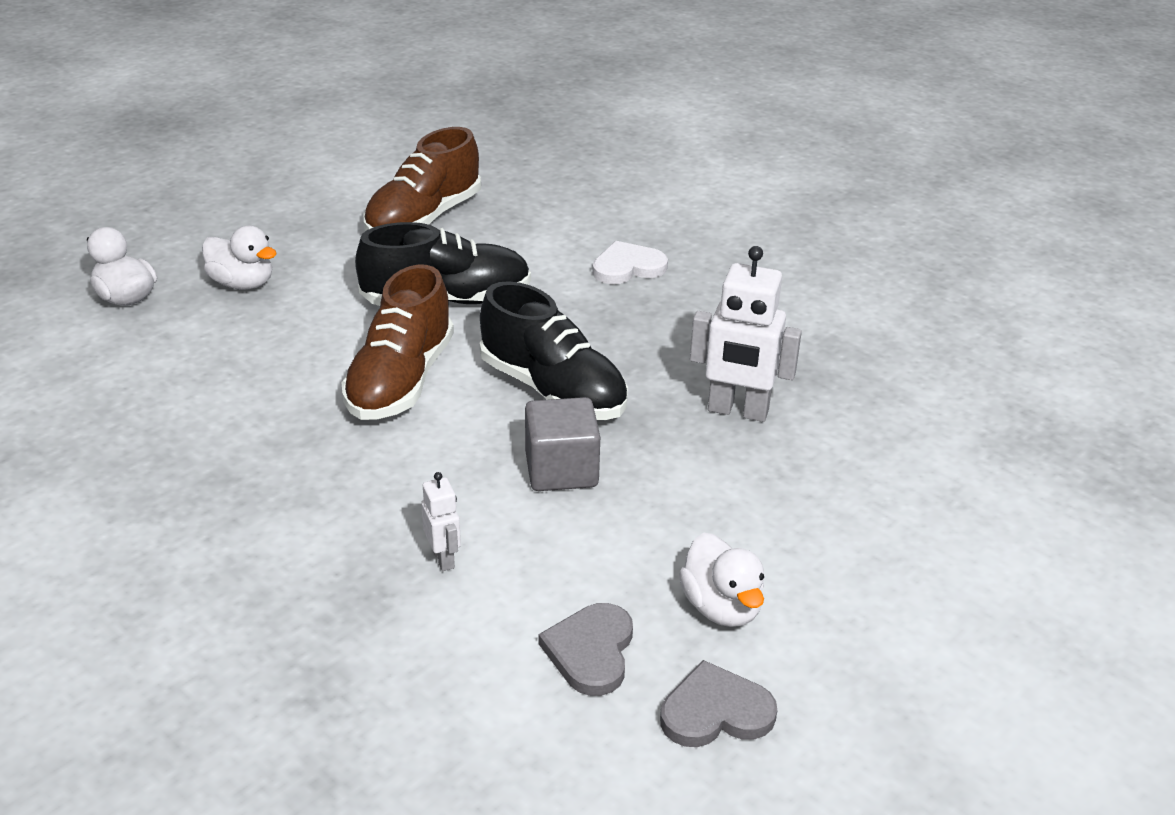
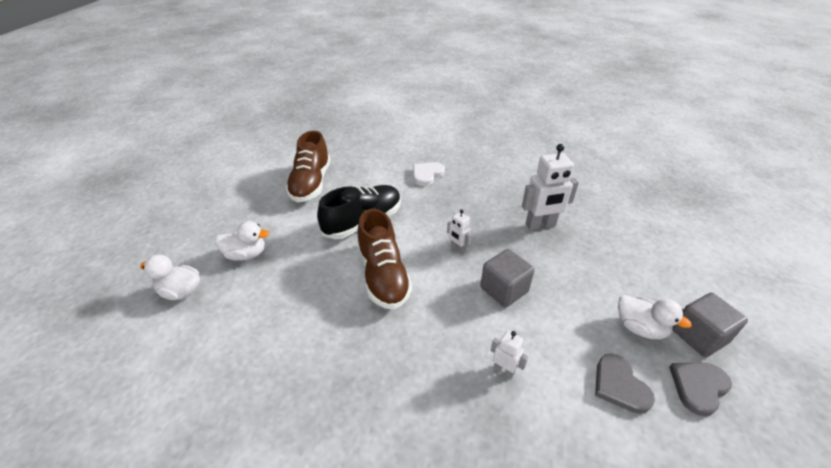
camera: 30 degrees left, 5 degrees up
black shoe [480,281,628,420] -> white robot [447,209,471,254]
none -> grey cube [673,292,748,357]

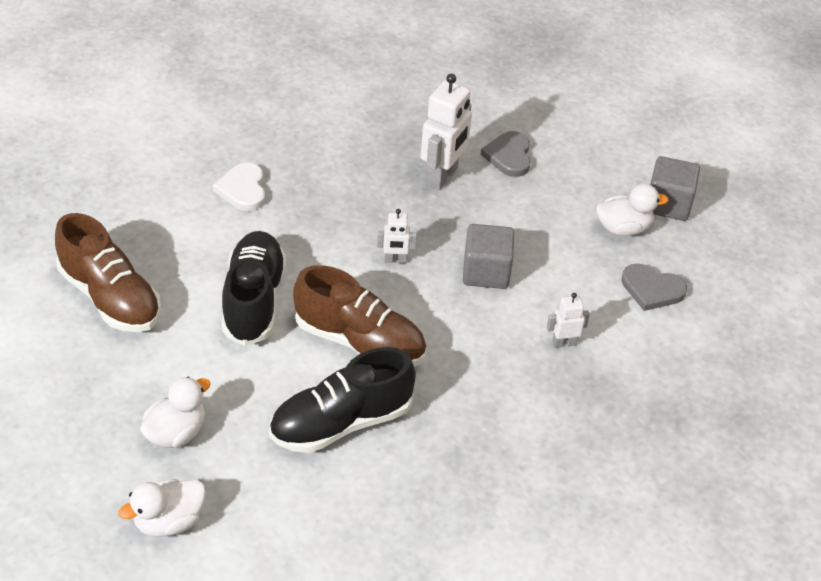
camera: 50 degrees left, 5 degrees up
grey heart [669,363,732,416] -> grey heart moved to [481,131,531,177]
none -> black shoe [269,347,416,453]

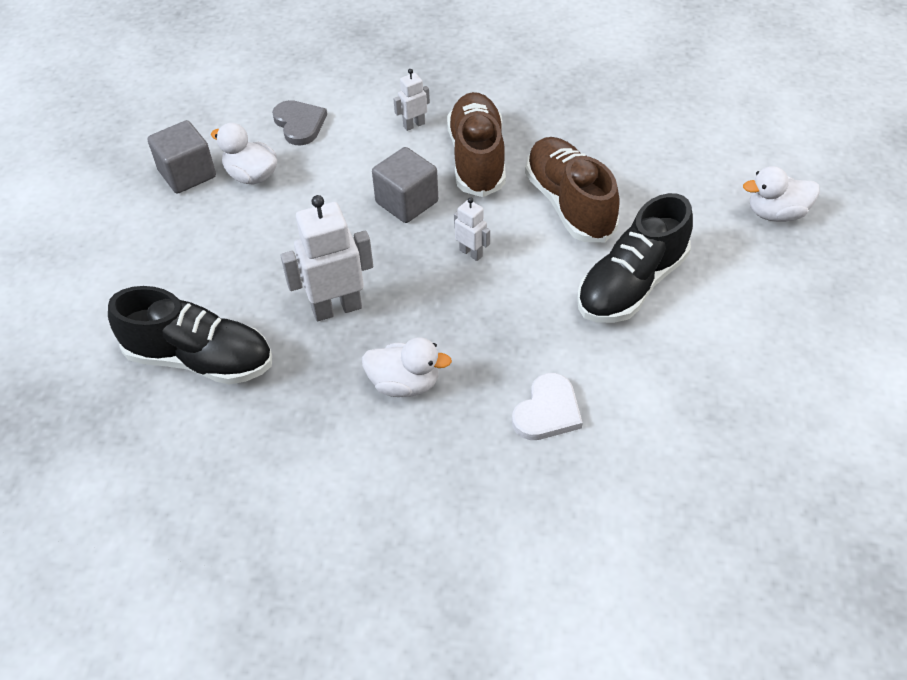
camera: 135 degrees left, 5 degrees up
brown shoe [55,213,161,332] -> brown shoe moved to [447,92,506,197]
white duck [118,479,206,537] -> white duck moved to [362,337,452,397]
black shoe [269,347,416,453] -> black shoe moved to [108,286,272,385]
grey heart [481,131,531,177] -> none
white robot [547,293,590,348] -> white robot turned 120 degrees clockwise [393,69,430,131]

